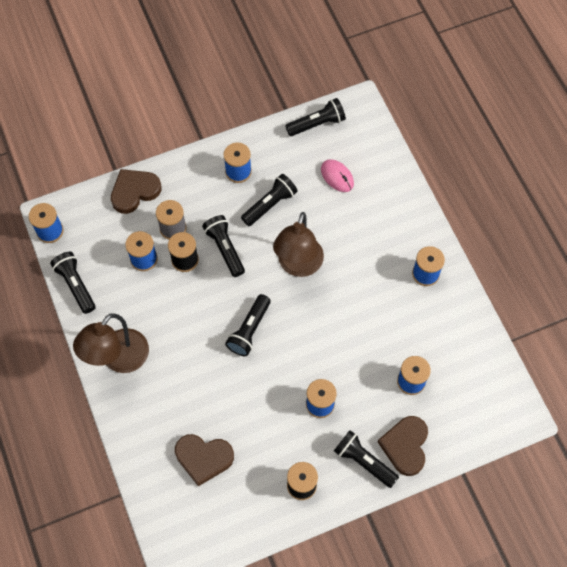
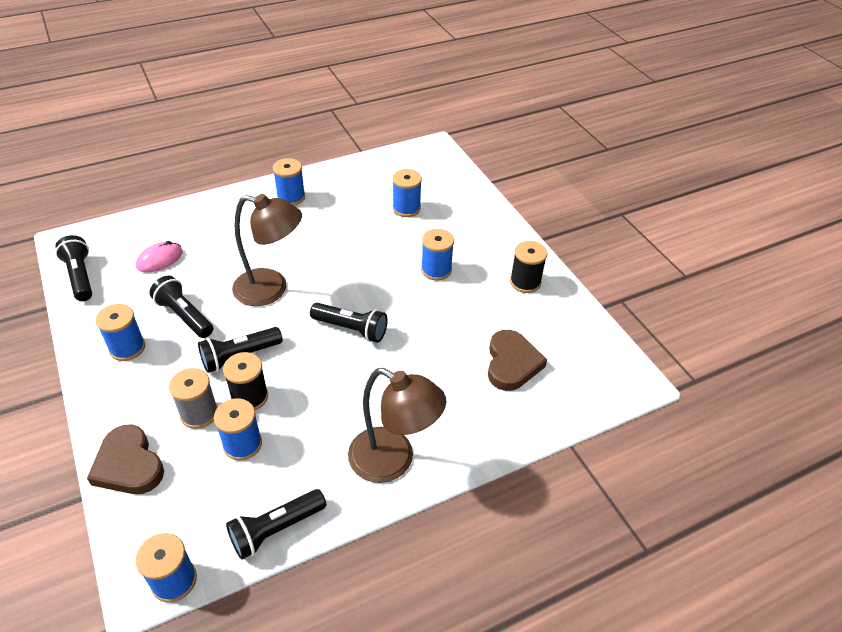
camera: 95 degrees left, 20 degrees down
black flashlight [334,430,399,488] -> none
brown heart [378,416,428,476] -> none

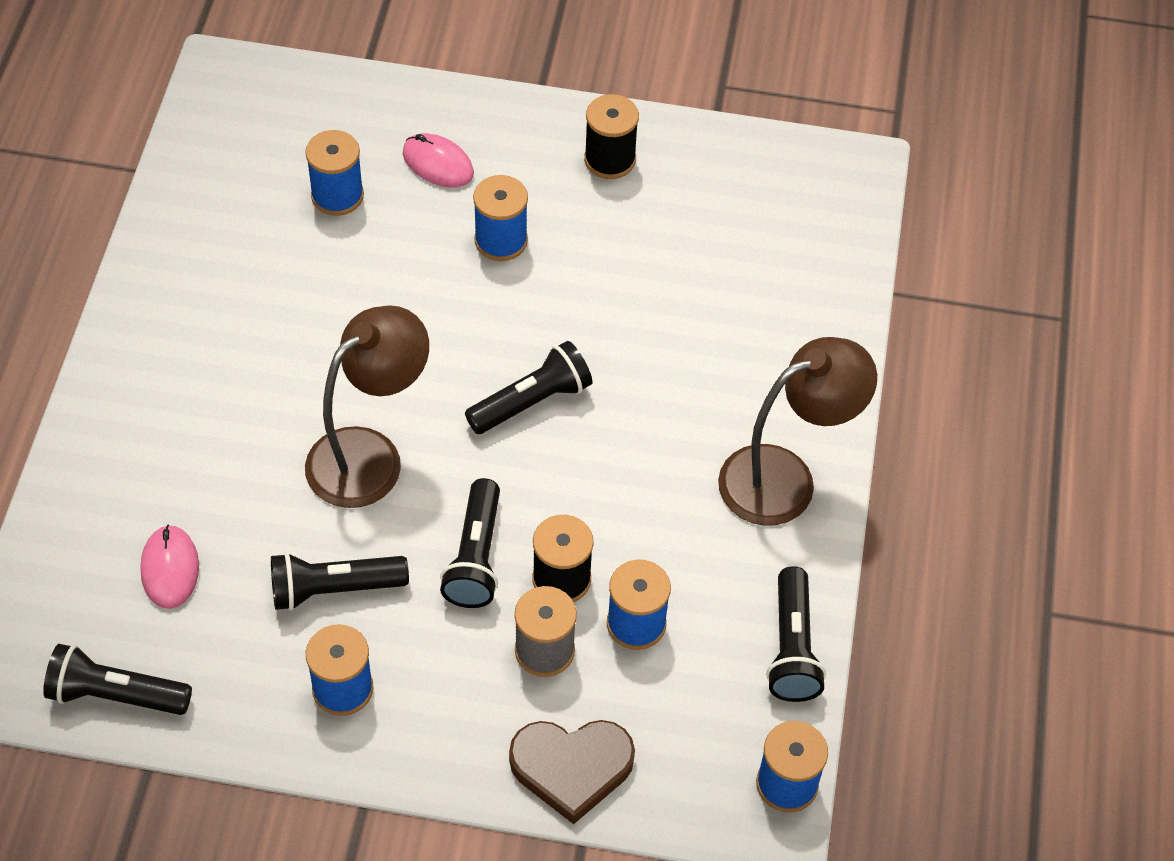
camera: 55 degrees left, 10 degrees up
blue spool [273,158,305,206] -> none
brown heart [488,330,547,391] -> none
none -> pink mouse [403,133,474,188]

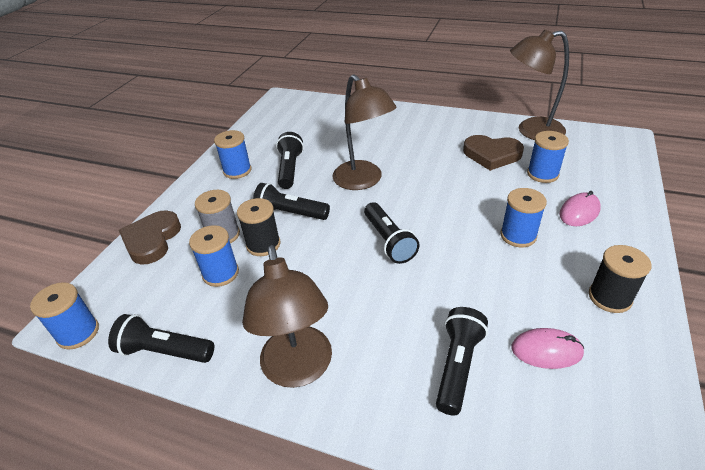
camera: 105 degrees right, 15 degrees down
black flashlight [43,644,192,715] -> black flashlight moved to [436,307,488,416]
pink mouse [140,525,199,609] -> pink mouse moved to [511,328,584,369]
none -> brown heart [463,135,524,171]
none -> brown lamp [510,29,569,140]

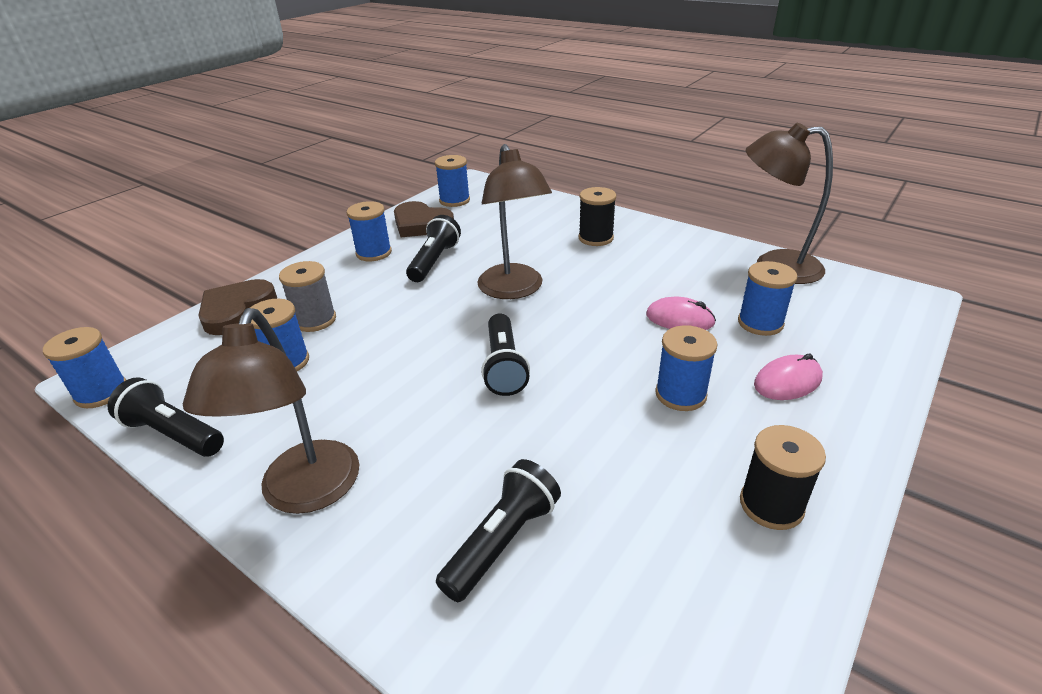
camera: 15 degrees right, 5 degrees down
black spool [237,198,280,256] -> black spool moved to [578,187,616,246]
black flashlight [253,183,330,220] -> none
brown heart [463,135,524,171] -> brown heart moved to [394,201,454,237]
pink mouse [511,328,584,369] -> pink mouse moved to [646,297,716,330]
none -> blue spool [435,155,470,207]

